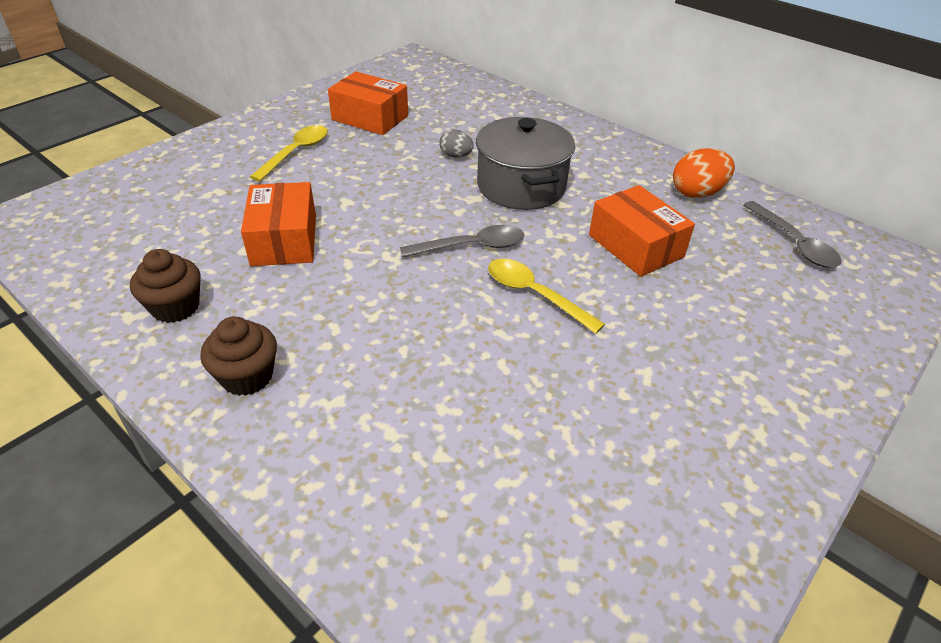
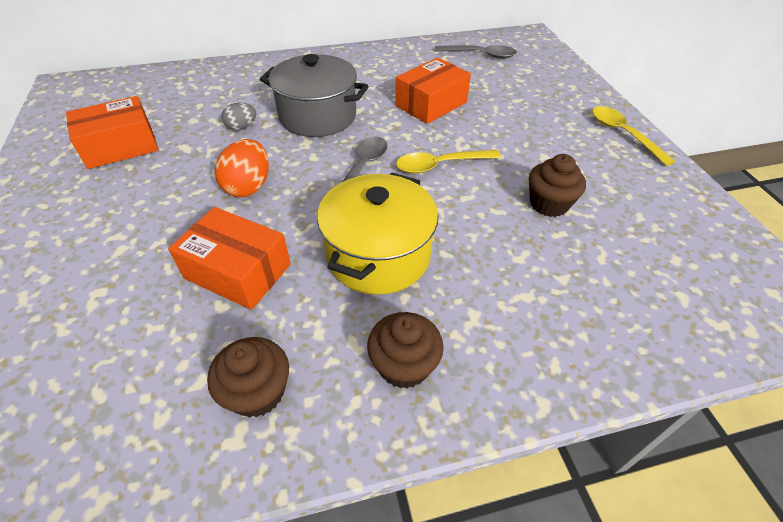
camera: 55 degrees left, 5 degrees up
yellow spoon [250,125,328,181] -> yellow spoon moved to [592,106,675,166]
orange box [589,185,695,277] -> orange box turned 45 degrees counterclockwise [395,58,471,124]
orange egg [673,148,735,198] -> orange egg moved to [215,139,269,197]
none -> yellow pot [317,172,438,295]
none -> brown cupcake [529,154,586,217]

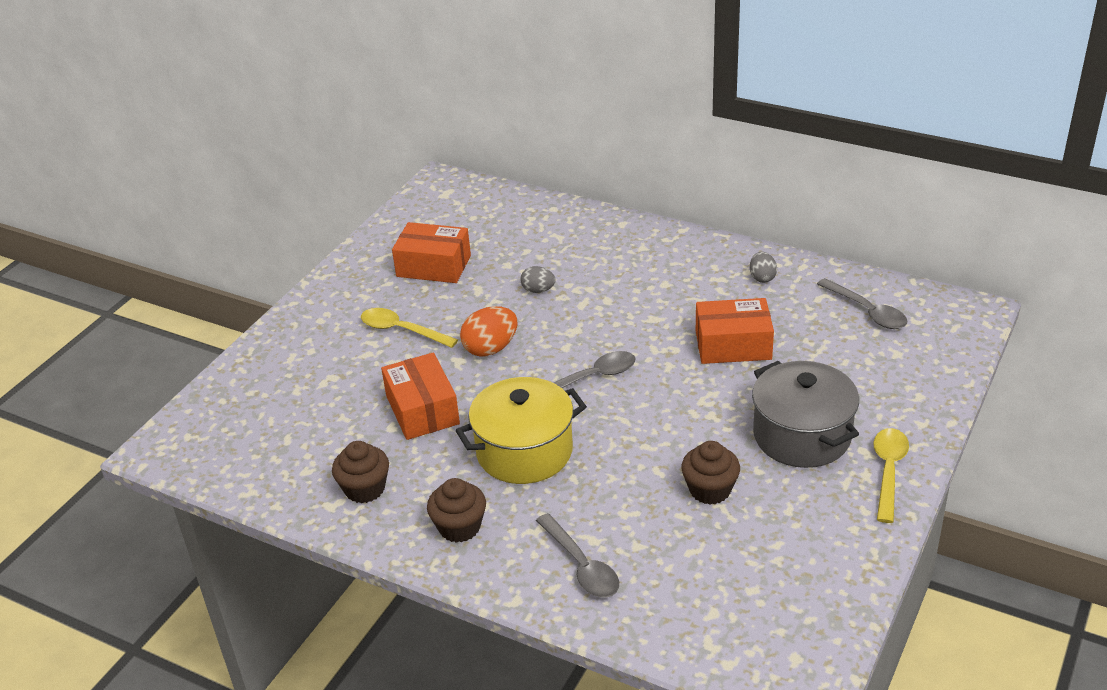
camera: 45 degrees right, 10 degrees down
grey pot [260,54,369,137] -> grey pot moved to [752,361,859,468]
yellow spoon [396,150,501,173] -> yellow spoon moved to [361,308,458,348]
none -> grey spoon [536,513,619,598]
none -> grey egg [750,252,777,283]

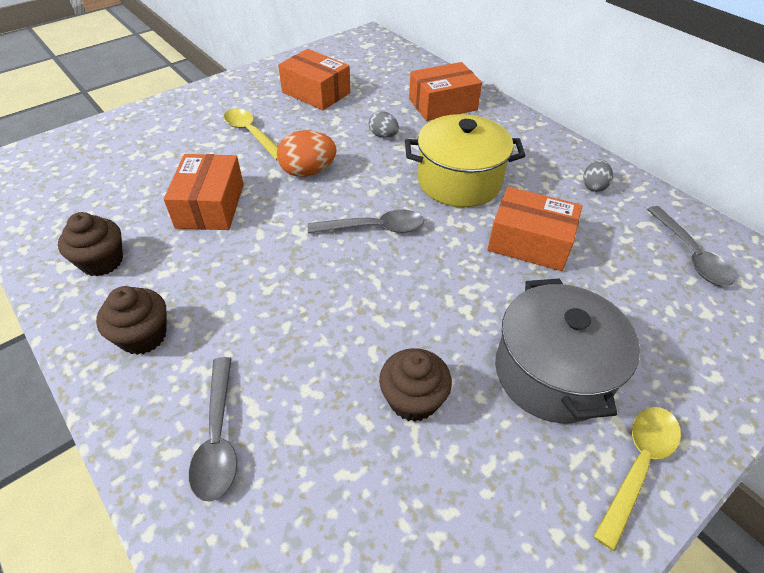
camera: 20 degrees right, 10 degrees up
yellow pot [455,377,587,484] -> yellow pot moved to [405,114,526,207]
none -> orange box [409,62,482,121]

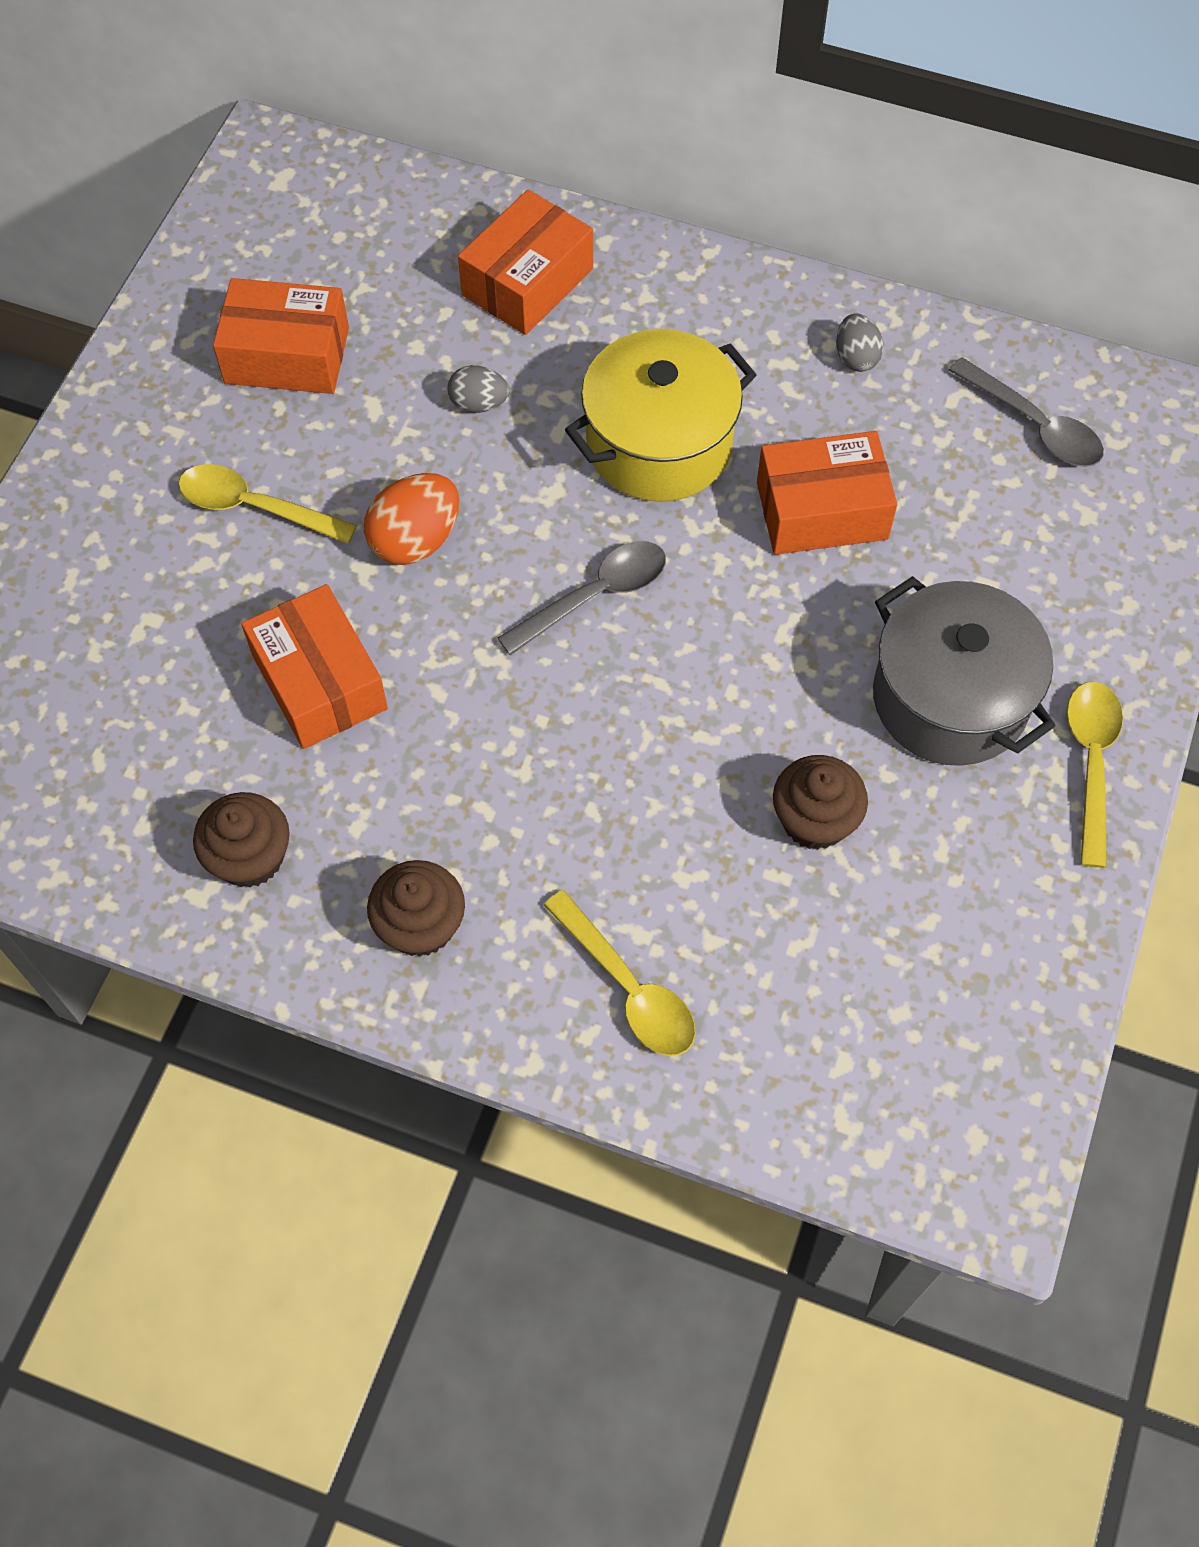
camera: 30 degrees left, 15 degrees up
grey spoon [189,357,237,502] -> yellow spoon [544,890,696,1056]

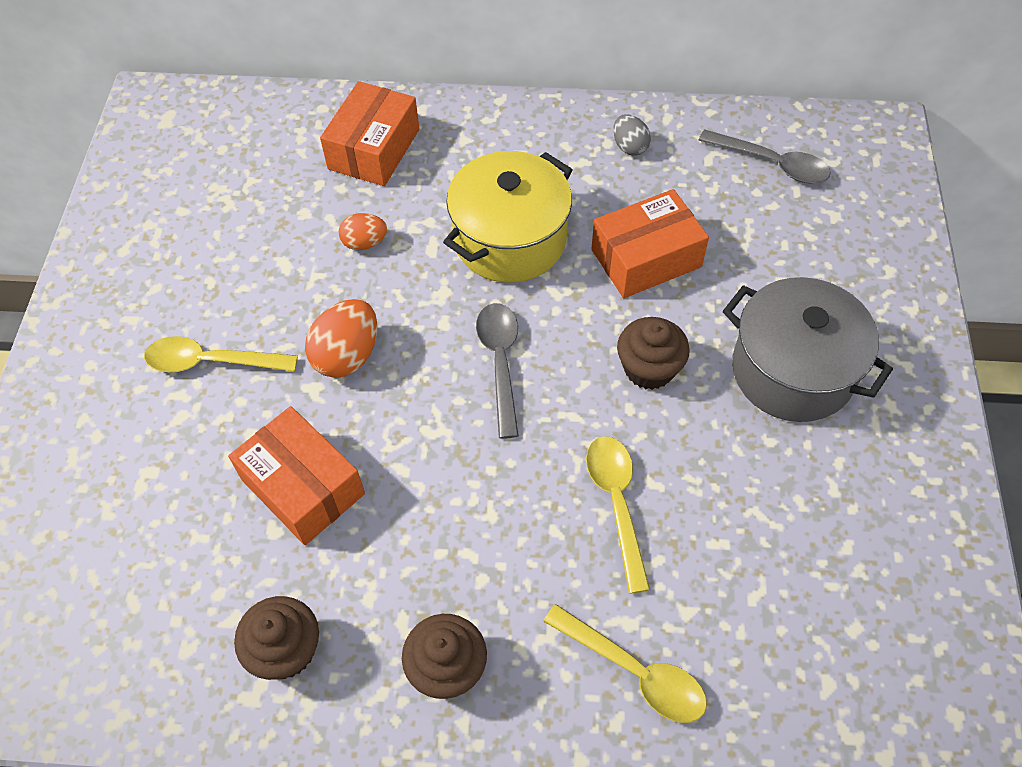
camera: 15 degrees left, 5 degrees down
orange box [213,278,349,394] -> none
grey egg [447,365,509,413] -> orange egg [339,213,387,250]
grey spoon [497,541,666,655] -> grey spoon turned 45 degrees counterclockwise [476,303,519,439]
brown cupcake [773,755,868,850] -> brown cupcake moved to [617,317,690,390]
yellow spoon [1067,682,1123,868] -> yellow spoon moved to [586,436,650,594]

